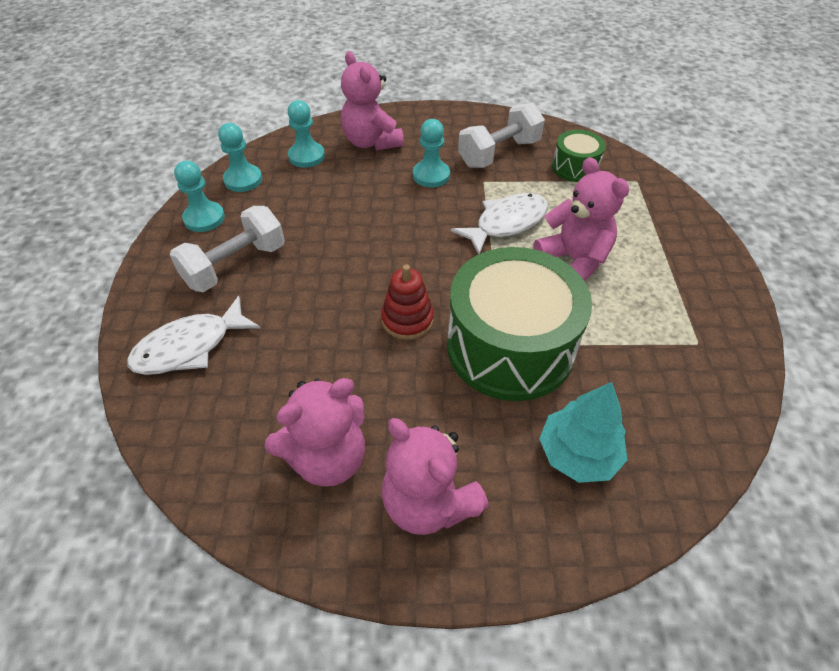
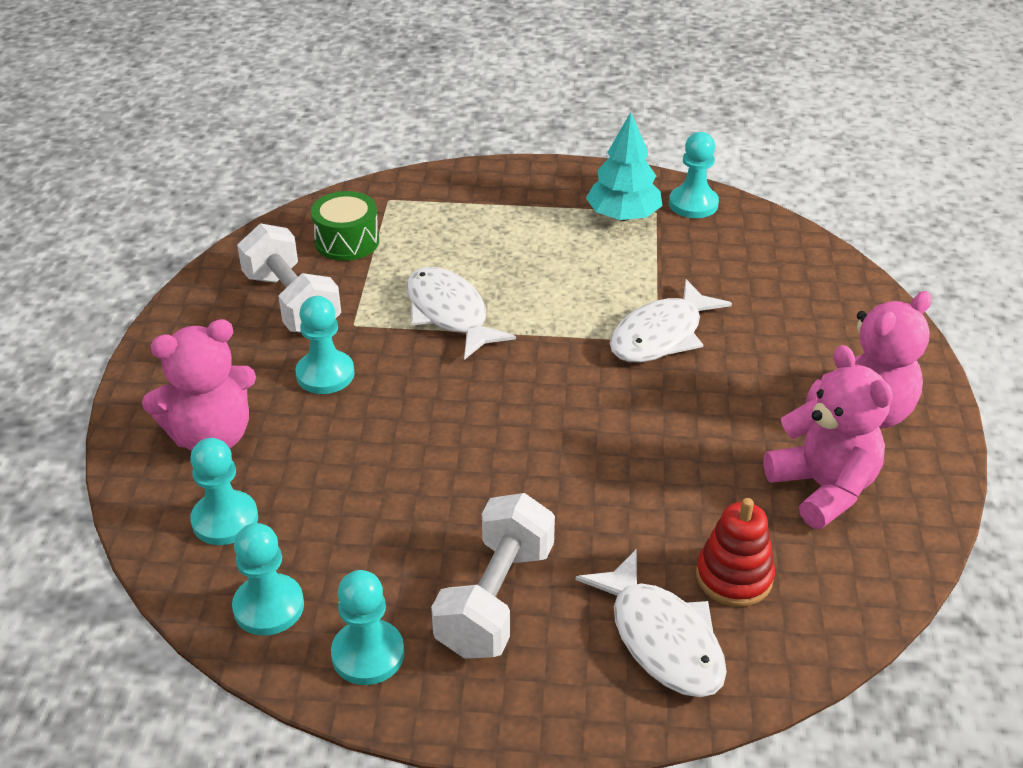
camera: 85 degrees left, 10 degrees down
white dumbbell [170,206,285,292] -> white dumbbell turned 60 degrees clockwise [431,493,555,659]
red stacking toy [381,265,434,340] -> red stacking toy moved to [696,498,775,607]
green drum [447,247,592,401] -> white fish [610,279,732,362]
pink teddy bear [533,157,629,281] -> none
turquoise tree [539,382,627,483] -> turquoise tree moved to [586,112,662,221]
none -> turquoise pawn [669,132,719,218]

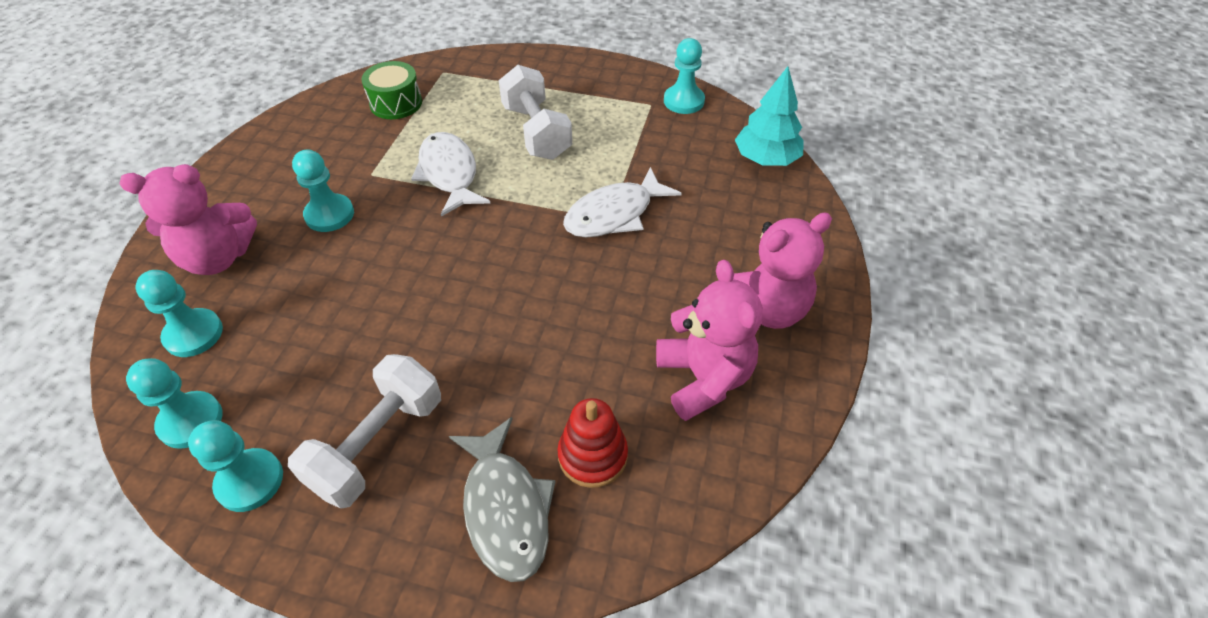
camera: 10 degrees right, 10 degrees up
white dumbbell [237,223,341,333] -> white dumbbell moved to [499,65,572,160]
white fish [576,549,727,697] -> grey fish [449,417,556,582]
turquoise tree [586,112,662,221] -> turquoise tree moved to [735,66,804,166]

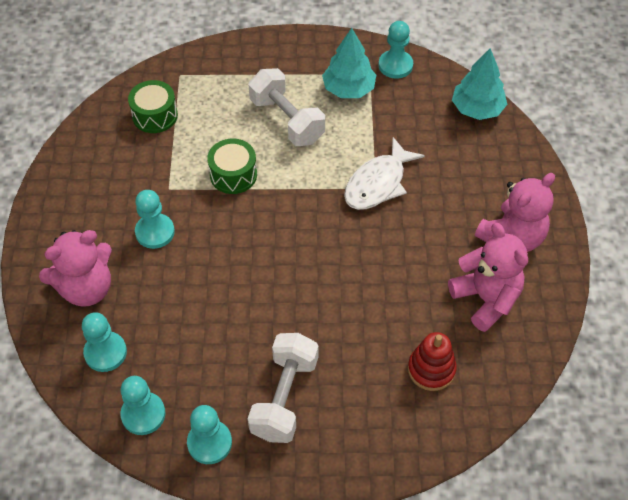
camera: 15 degrees left, 5 degrees up
white fish [411,132,490,217] -> green drum [207,139,257,194]
grey fish [449,417,556,582] -> none
none -> turquoise tree [322,28,376,98]

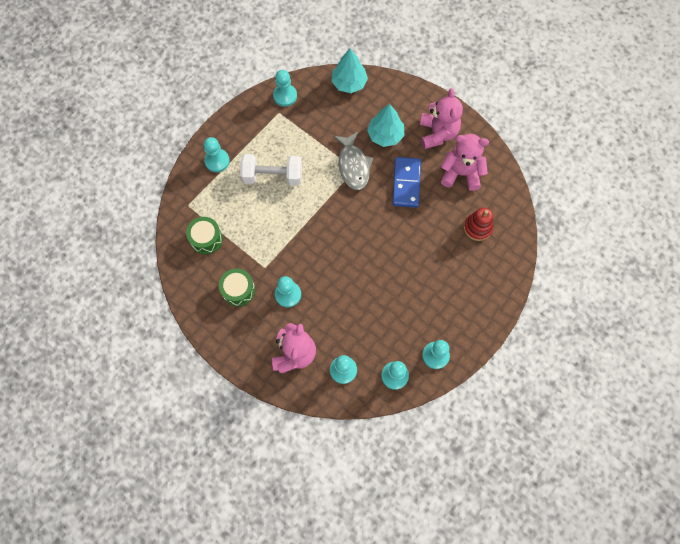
camera: 50 degrees left, 15 degrees up
green drum [207,139,257,194] -> green drum moved to [219,268,255,306]
white dumbbell [247,333,319,443] -> none
turquoise tree [322,28,376,98] -> turquoise tree moved to [367,104,405,147]
white fish [344,137,425,210] -> grey fish [333,131,373,190]
none -> turquoise pawn [204,137,230,172]
none -> blue domino [392,157,421,208]

